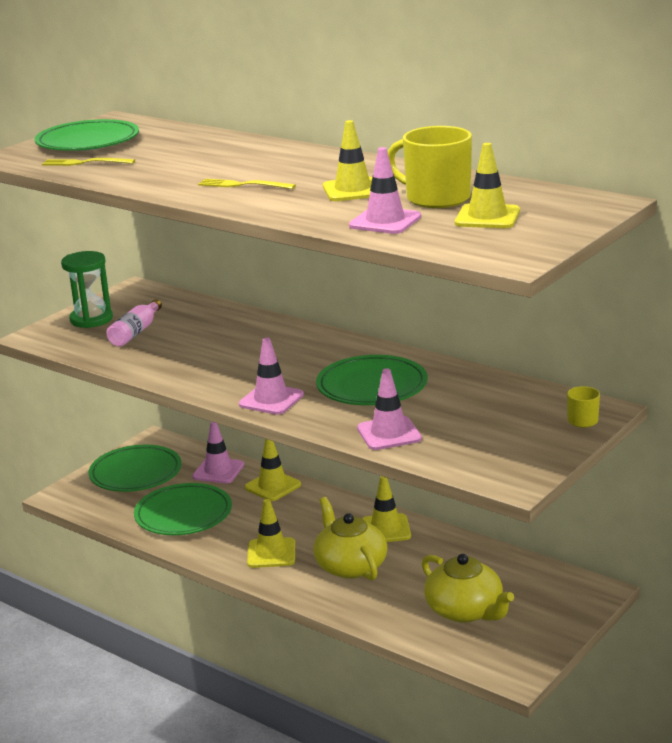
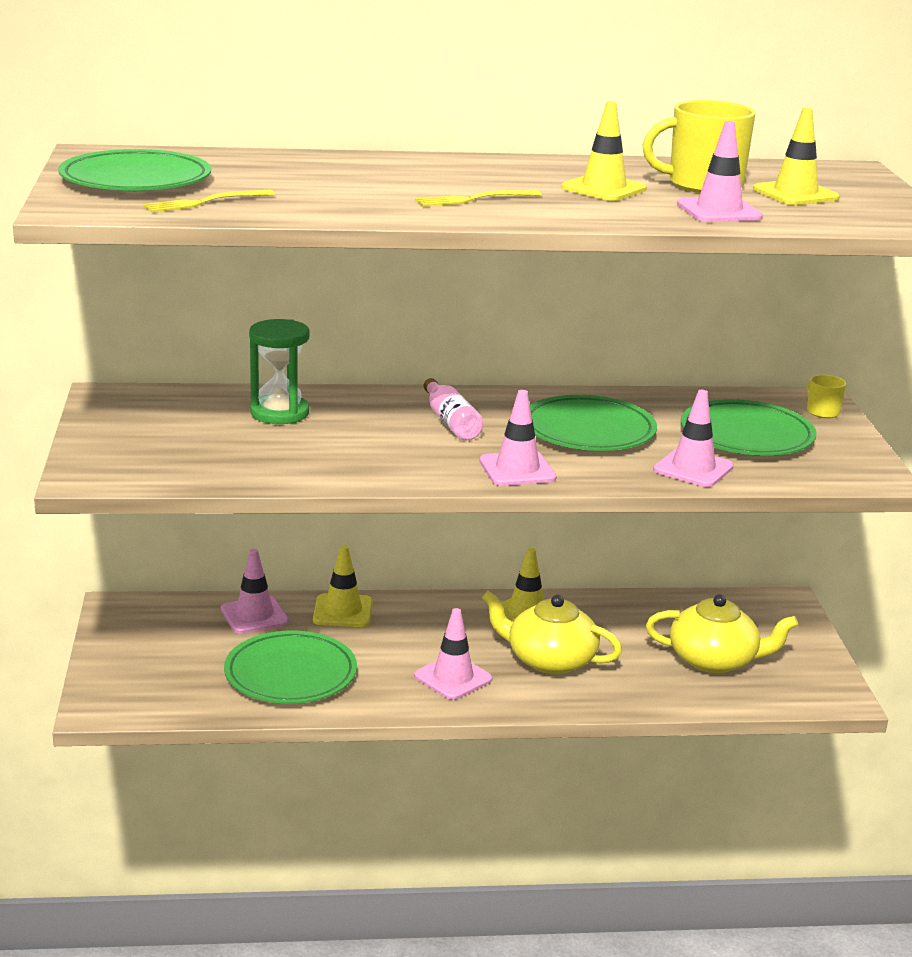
camera: 45 degrees left, 0 degrees up
green hourglass [61,251,113,328] -> green hourglass moved to [249,319,310,424]
green plate [89,445,182,492] -> green plate moved to [681,399,816,456]
pink bottle [106,299,162,347] -> pink bottle moved to [423,378,484,440]
yellow traffic cone [247,499,295,568] -> pink traffic cone [414,608,492,700]

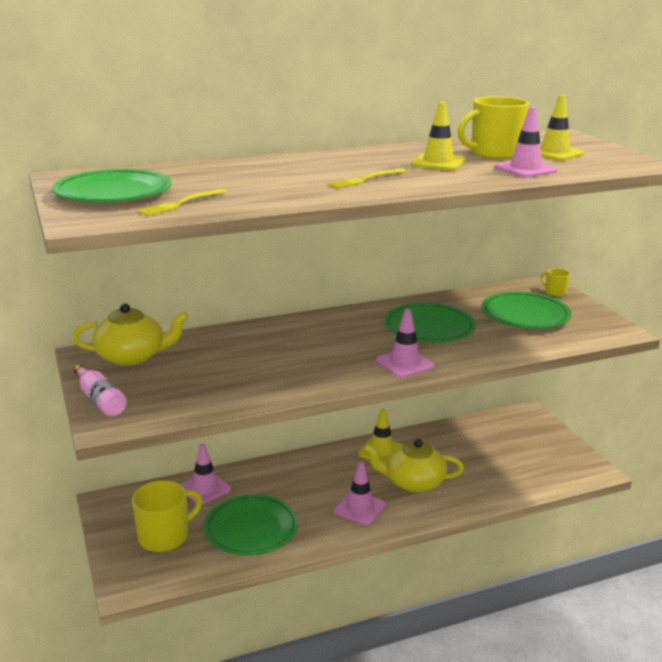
camera: 15 degrees left, 0 degrees up
green hourglass [249,319,310,424] -> none
yellow traffic cone [313,545,373,627] -> none
pink bottle [423,378,484,440] -> pink bottle moved to [74,364,127,416]
yellow teapot [646,594,798,673] -> yellow teapot moved to [72,304,189,366]
pink traffic cone [653,390,734,487] -> none
none -> yellow mug [132,480,203,552]

